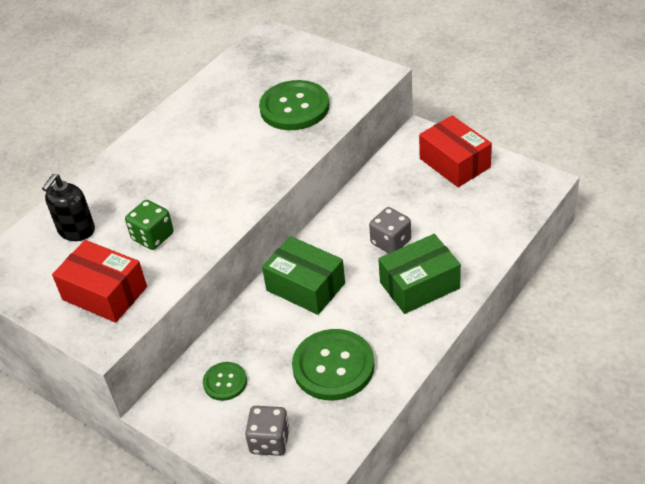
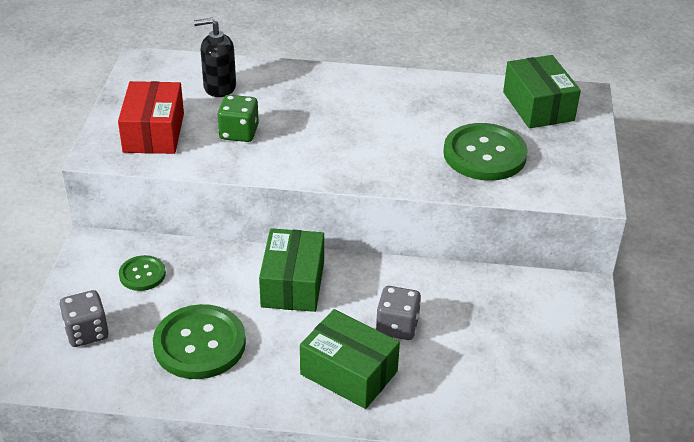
camera: 55 degrees right, 5 degrees down
red box [419,115,492,187] -> none
none -> green box [503,55,581,128]

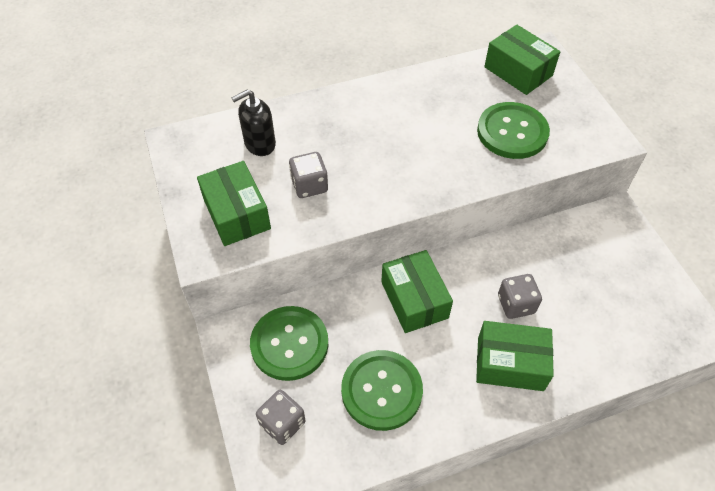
camera: 25 degrees left, 15 degrees up
red box [118,81,184,154] -> green box [197,161,271,246]
green button [119,255,166,291] -> green button [250,306,328,381], size x1.87
green dice [217,95,259,142] -> grey dice [289,152,328,198]

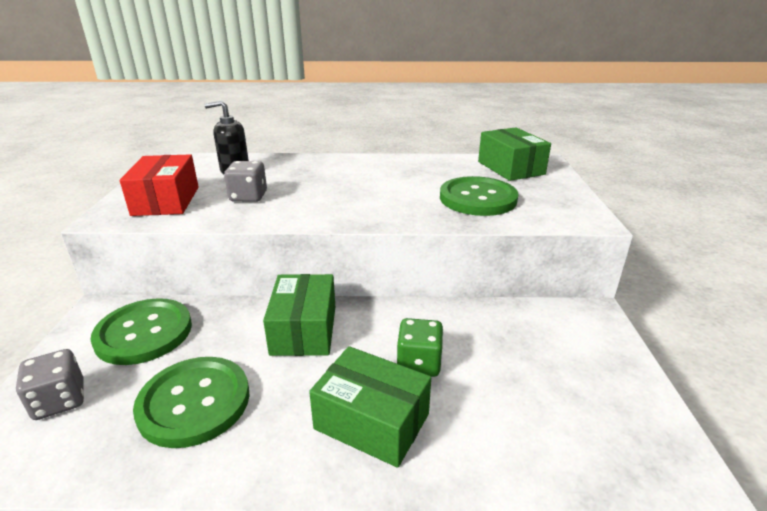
camera: 20 degrees right, 25 degrees down
green box [197,161,271,246] -> red box [120,154,199,216]
grey dice [498,274,542,319] -> green dice [397,318,443,377]

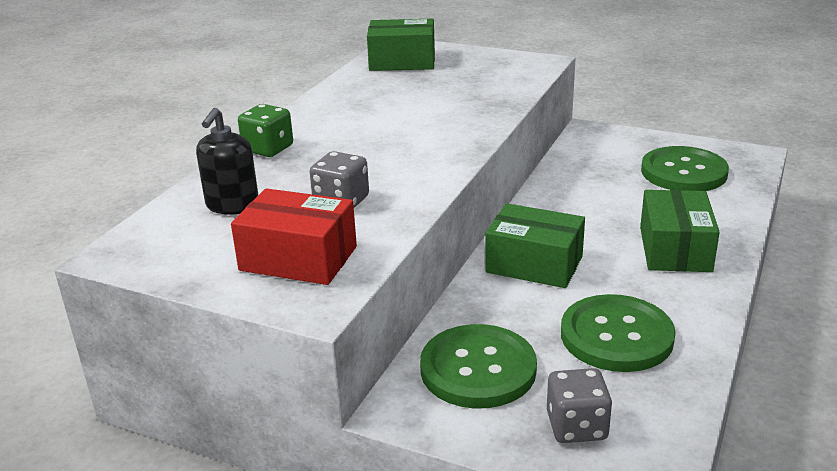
camera: 65 degrees left, 0 degrees up
green box [309,346,431,468] -> green box turned 45 degrees counterclockwise [640,190,720,272]
green dice [397,318,443,377] -> green dice moved to [238,104,293,157]
green button [440,176,519,216] -> green button moved to [641,146,729,191]

